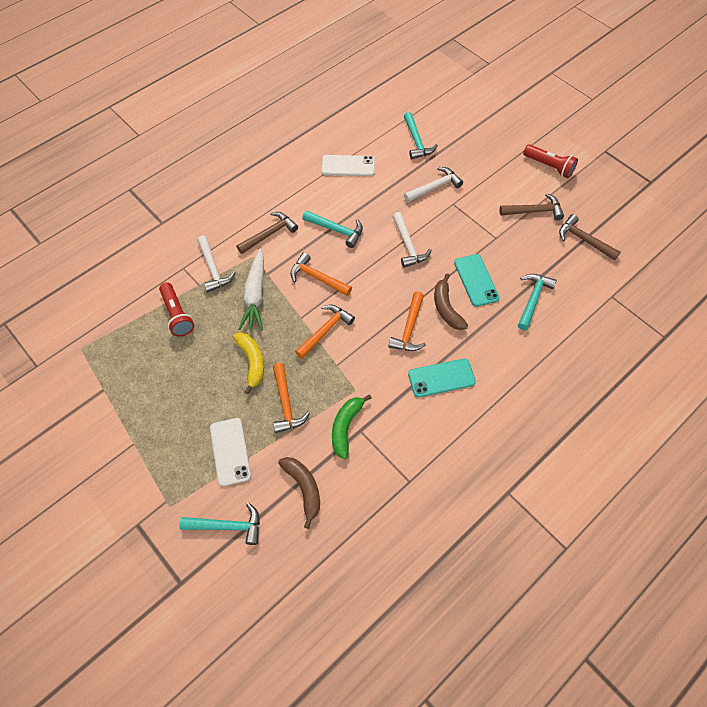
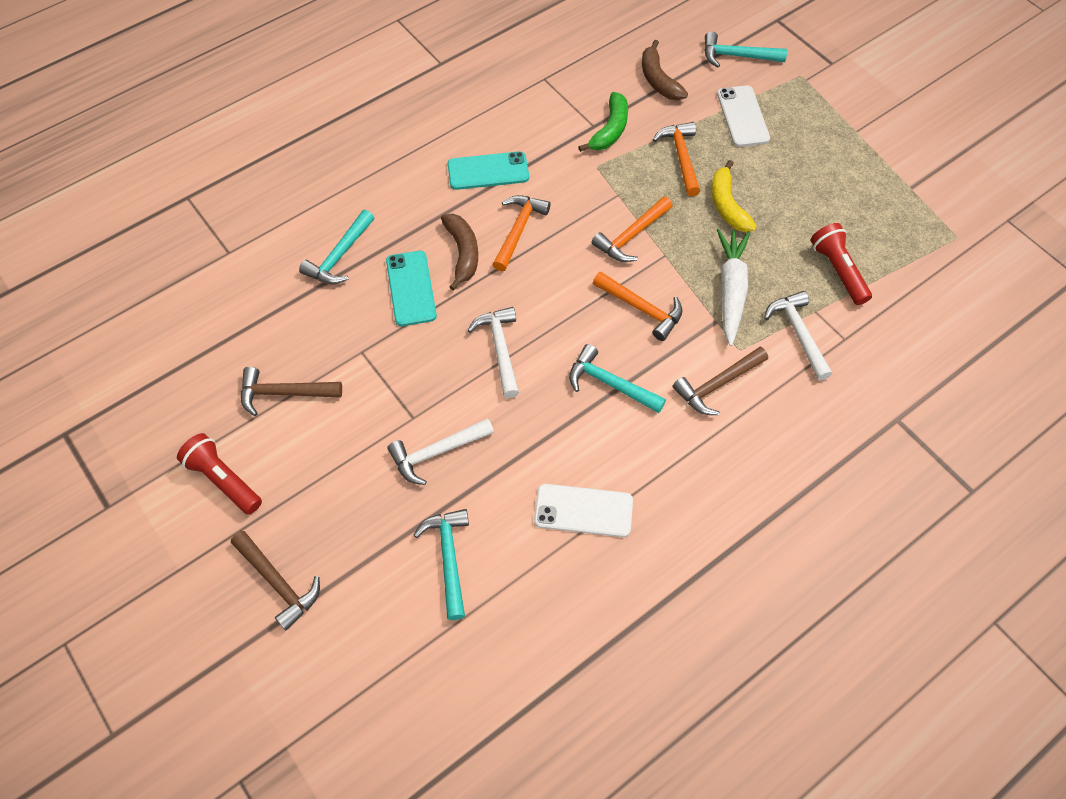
camera: 175 degrees left, 0 degrees up
brown hammer [559,214,621,261] -> brown hammer moved to [231,531,320,630]

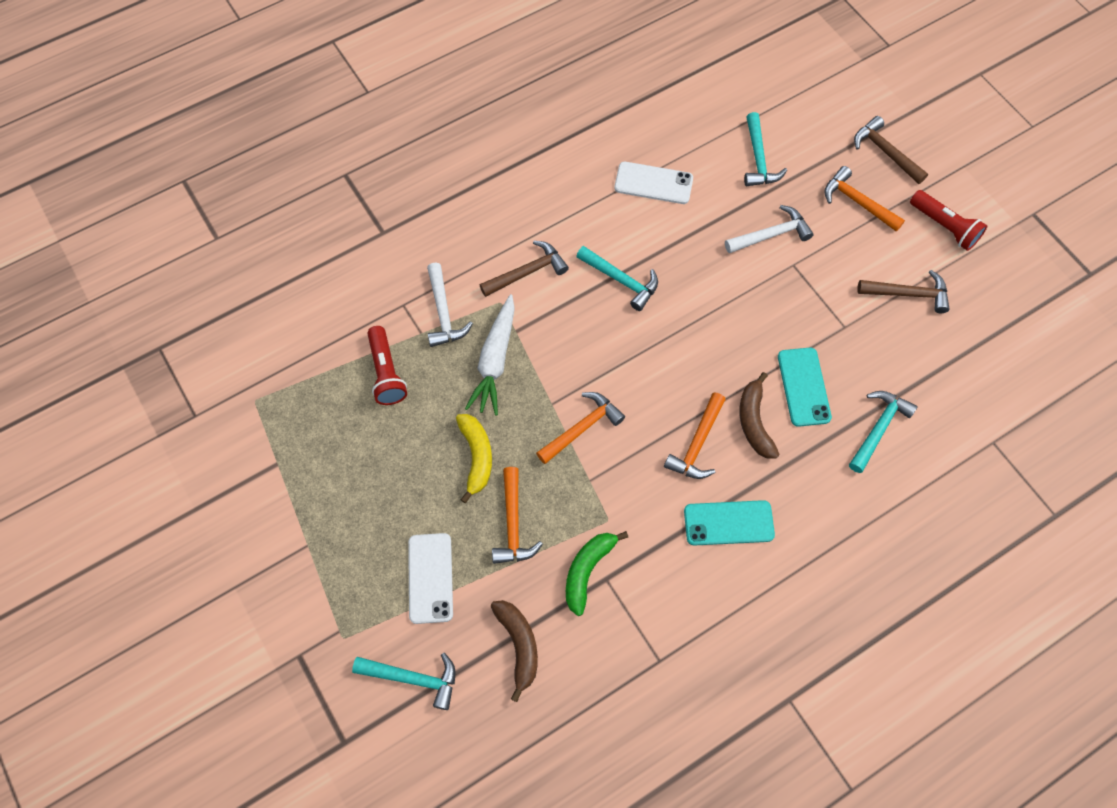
camera: 175 degrees left, 5 degrees up
white hammer [468,307,519,398] -> none
orange hammer [593,271,683,341] -> orange hammer moved to [824,166,905,232]

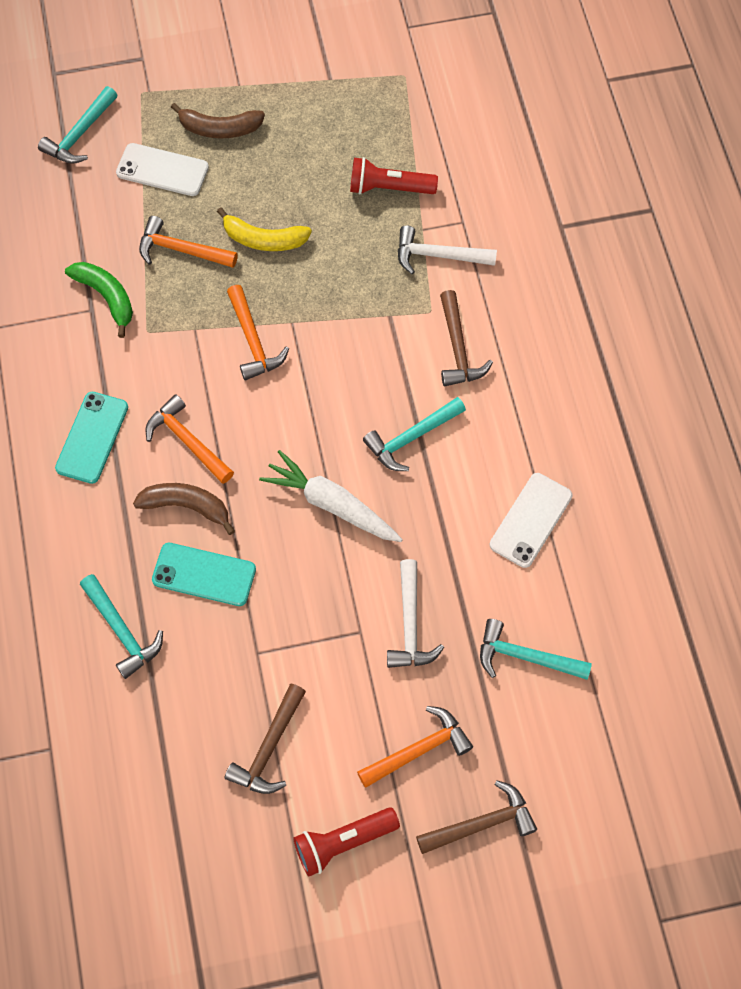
camera: 110 degrees right, 0 degrees up
white carrot [465,294,515,415] -> white carrot moved to [259,450,403,542]
brown banana [491,600,538,702] -> brown banana moved to [171,103,265,138]

